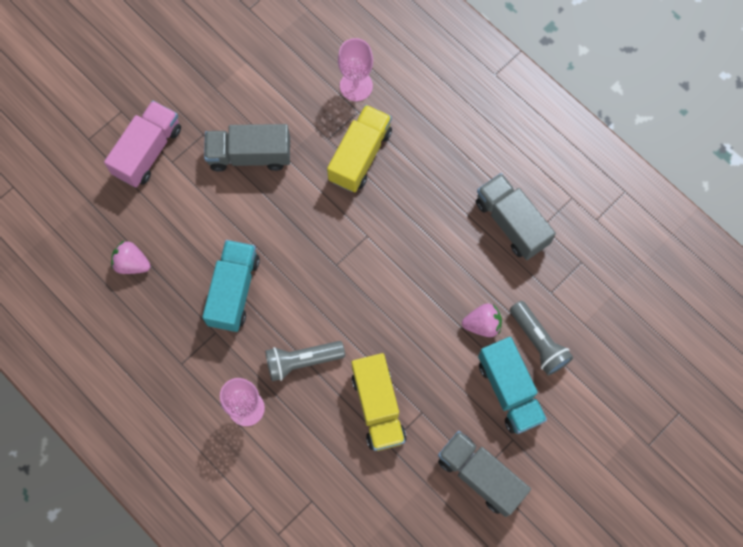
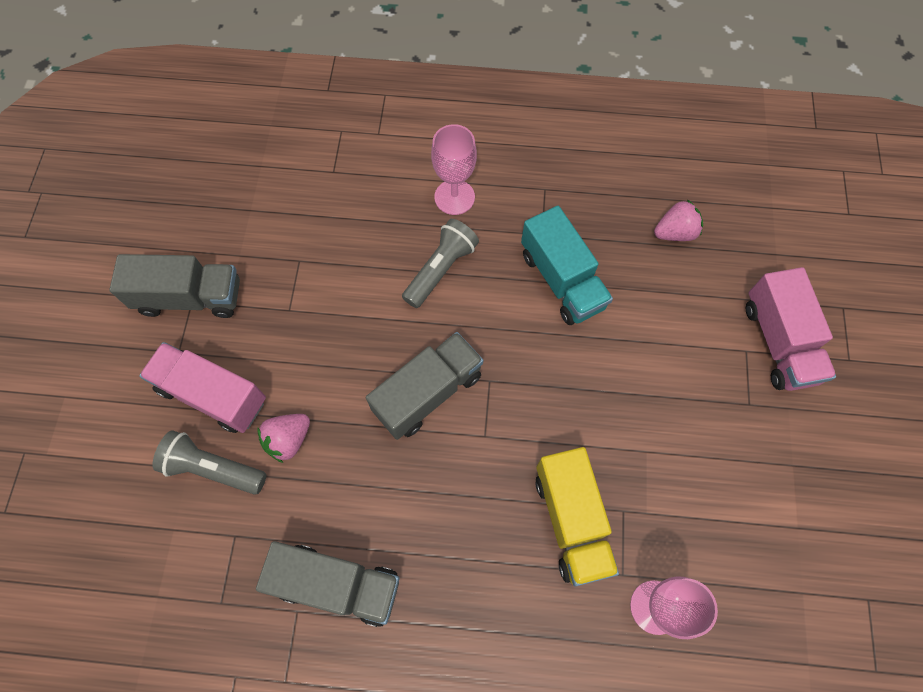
camera: 140 degrees right, 5 degrees down
grey truck [204,124,290,172] -> grey truck moved to [366,332,483,440]
yellow truck [352,353,406,451] -> none
turquoise truck [478,337,547,434] -> pink truck [139,342,266,433]

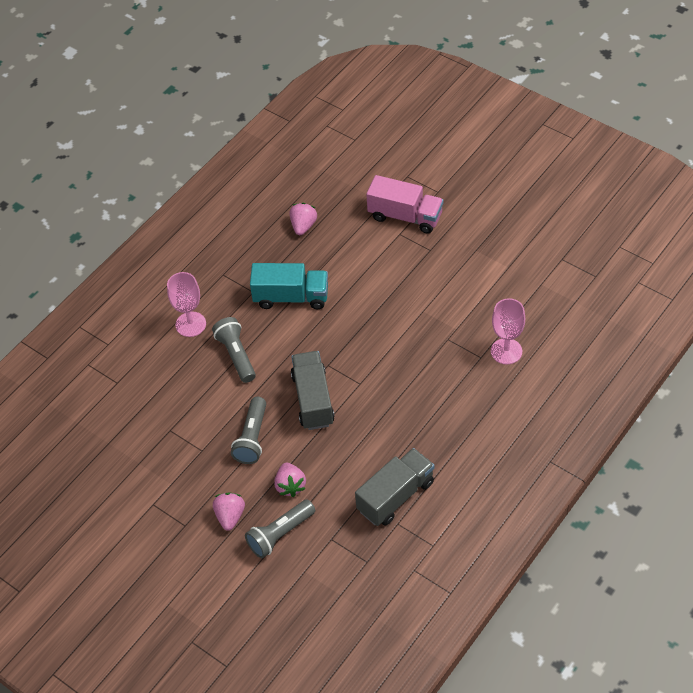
camera: 55 degrees left, 15 degrees down
grey truck [109,254,240,318] -> none
pink truck [139,342,266,433] -> pink strawberry [213,492,245,531]
yellow truck [535,447,619,586] -> none
none -> grey flashlight [231,397,266,464]

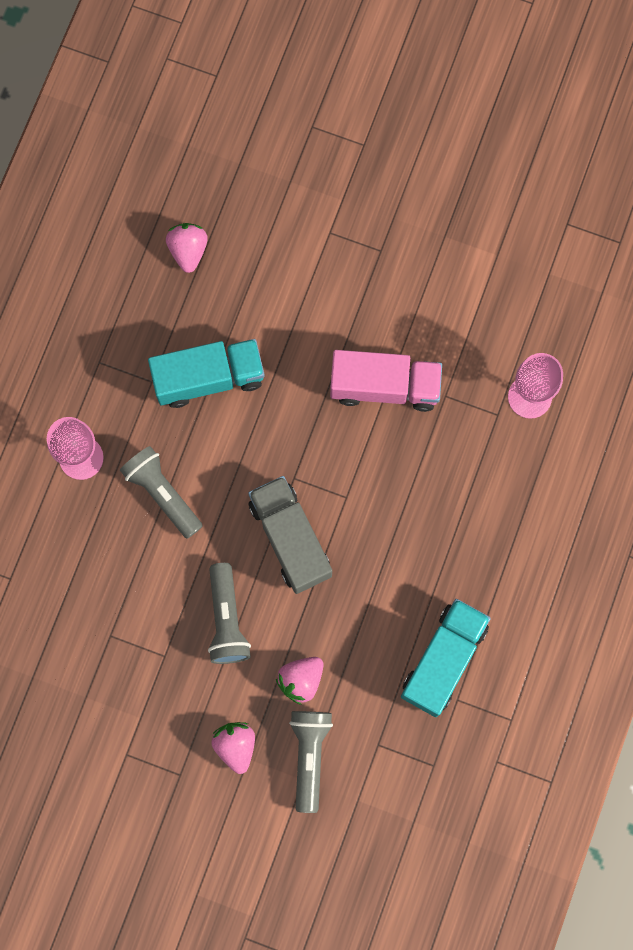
camera: 20 degrees left, 25 degrees up
grey flashlight [245,500,315,558] -> grey flashlight turned 150 degrees clockwise [289,711,333,813]
pink strawberry [274,463,306,497] -> pink strawberry turned 75 degrees clockwise [276,657,324,705]
grey truck [355,448,434,526] -> turquoise truck [401,599,491,717]
pink truck [366,175,443,234] -> pink truck moved to [330,350,442,412]

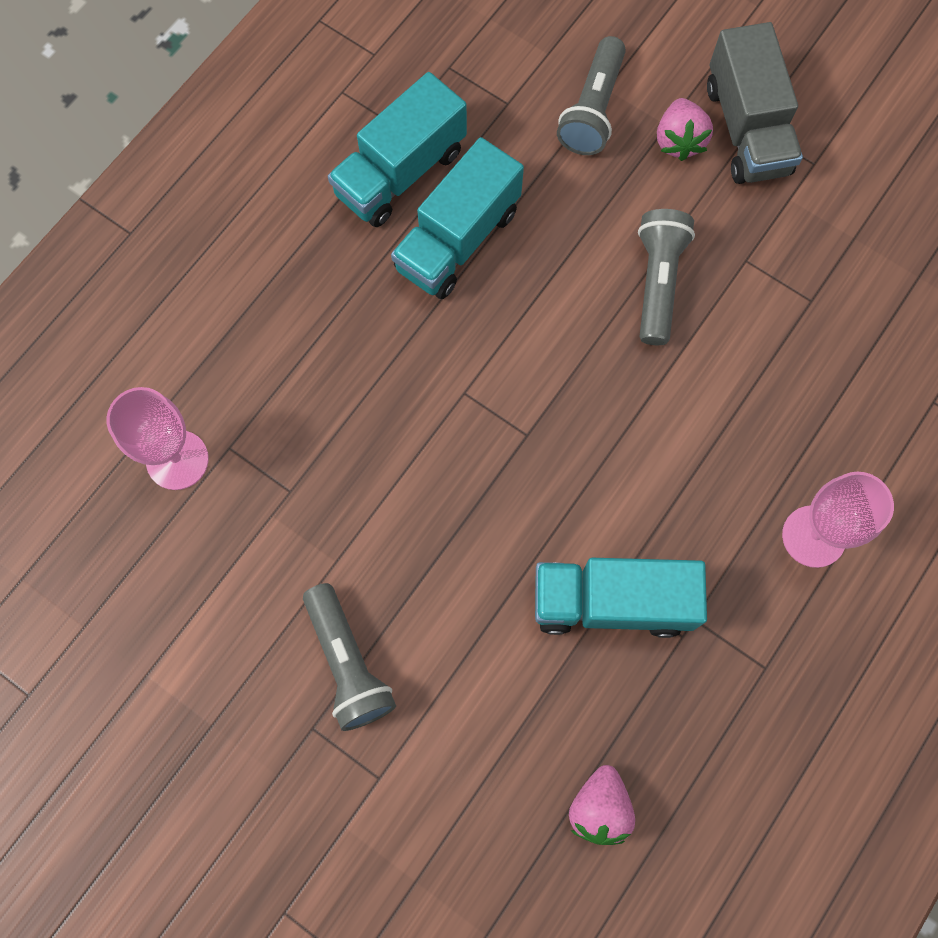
camera: 165 degrees left, 5 degrees down
grey flashlight [120,446,203,539] -> grey flashlight moved to [303,583,396,731]
grey truck [248,476,332,594] -> grey truck moved to [707,22,803,184]
pink strawberry [276,657,324,705] -> none
pink truck [330,350,442,412] -> none
none -> turquoise truck [391,137,524,299]

